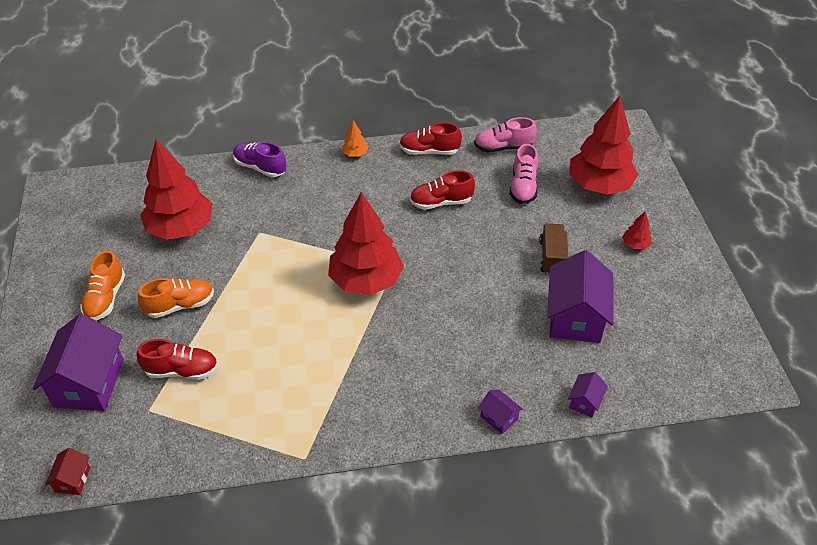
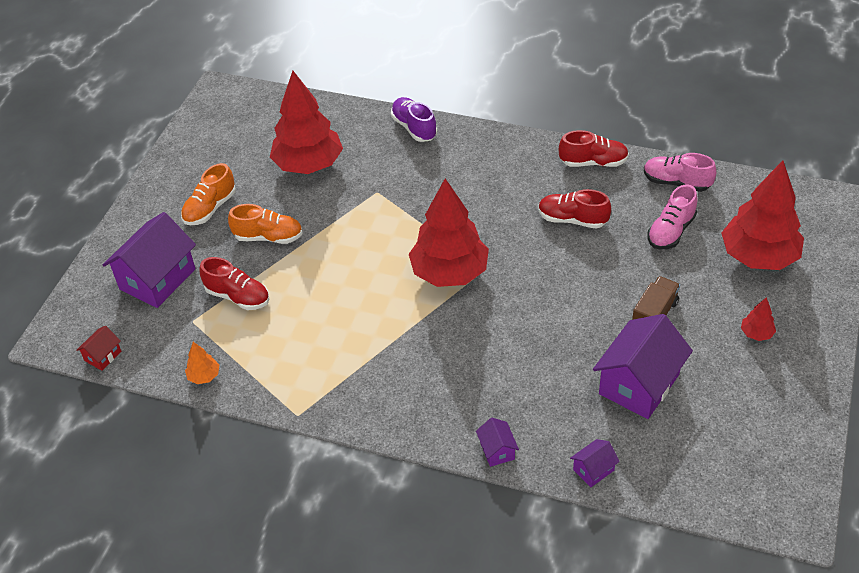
camera: 30 degrees right, 0 degrees up
orange tree [342,120,368,157] -> orange tree moved to [185,342,219,384]
red shoe [399,122,462,155] -> red shoe turned 150 degrees clockwise [559,130,629,167]

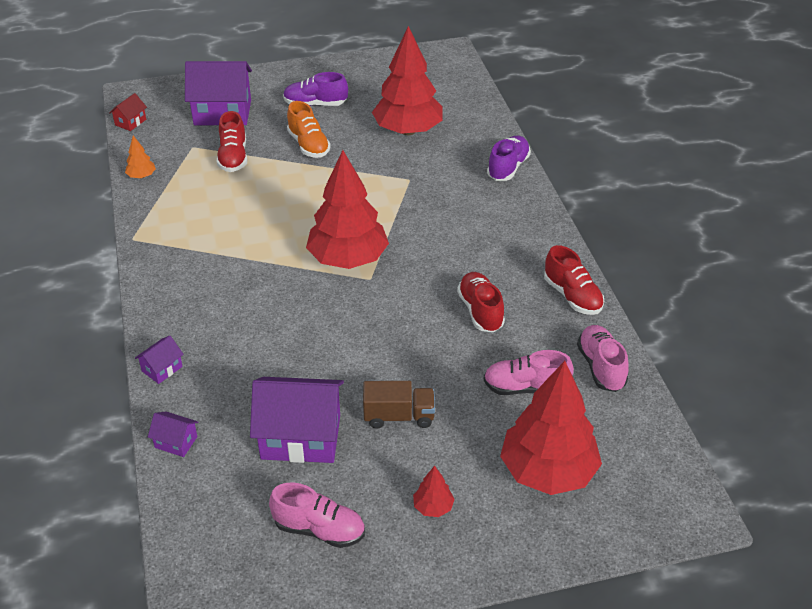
camera: 55 degrees right, 5 degrees down
red house [76,326,121,371] -> red house turned 60 degrees counterclockwise [109,93,147,131]
orange shoe [181,163,236,225] -> purple shoe [283,72,348,106]
none -> pink shoe [269,483,365,548]

